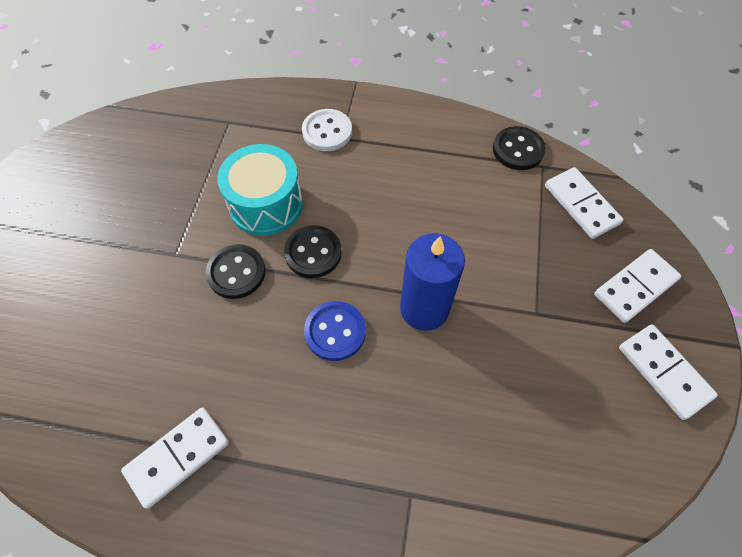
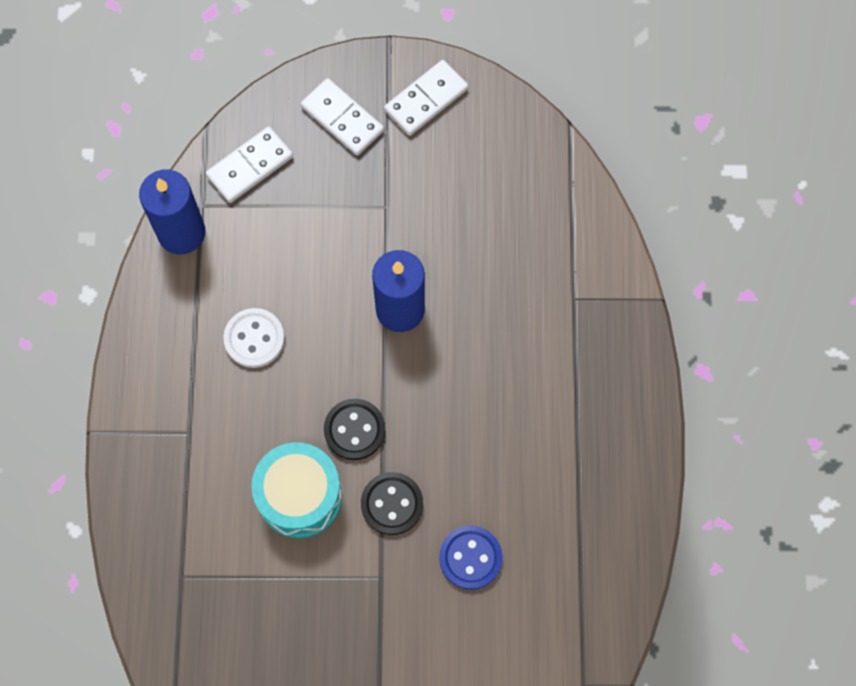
camera: 100 degrees left, 10 degrees up
white domino [121,407,229,509] -> none
white button [302,109,352,151] -> white button moved to [223,308,285,368]
blue button [304,301,366,361] -> blue button moved to [439,526,503,590]
black button [493,126,546,170] -> blue candle [139,169,205,254]

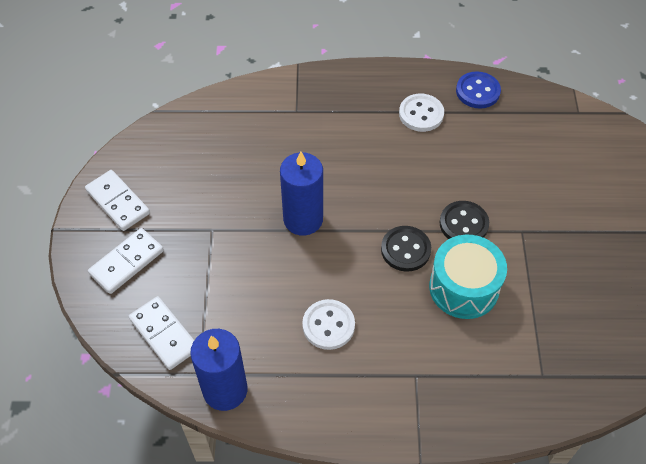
camera: 90 degrees left, 15 degrees down
blue button [439,526,503,590] -> blue button moved to [456,71,501,109]
none -> white button [399,94,444,132]

